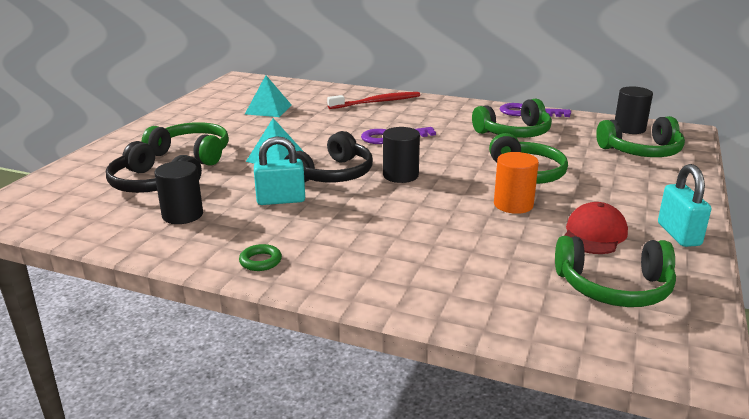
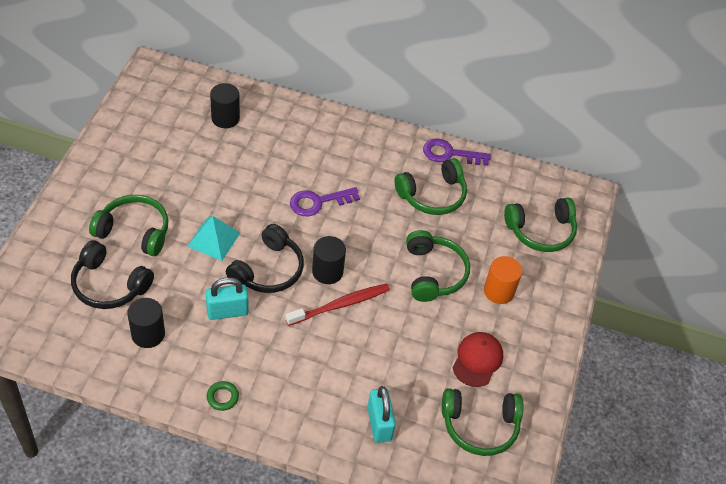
camera: 10 degrees left, 25 degrees up
turquoise pyramid [245,75,292,117] -> none
red toothbrush [327,92,420,109] -> red toothbrush moved to [285,283,390,326]
orange cylinder [494,152,539,214] -> orange cylinder moved to [484,256,522,304]
black cylinder [615,86,653,134] -> black cylinder moved to [210,83,240,128]
turquoise padlock [658,164,711,247] -> turquoise padlock moved to [367,386,396,443]

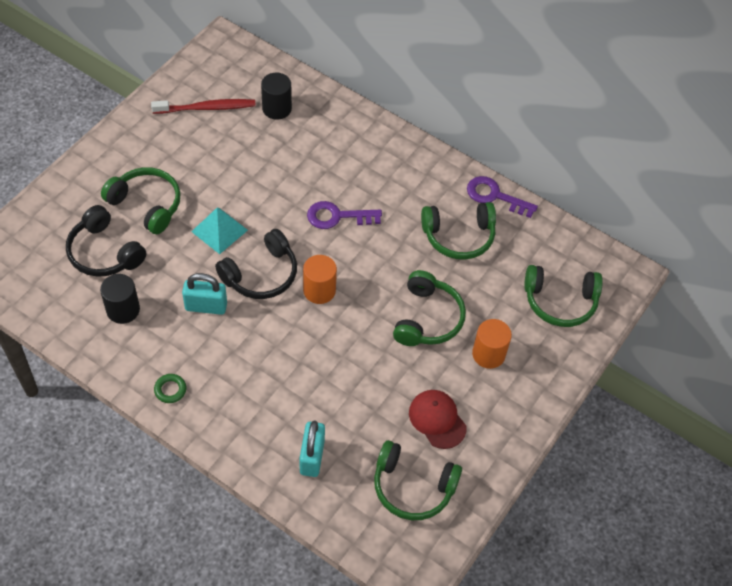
camera: 20 degrees right, 5 degrees up
red toothbrush [285,283,390,326] -> red toothbrush moved to [151,99,256,114]
black cylinder [312,236,346,284] -> orange cylinder [303,255,337,304]
red cap [452,332,503,387] -> red cap turned 75 degrees counterclockwise [409,390,467,449]

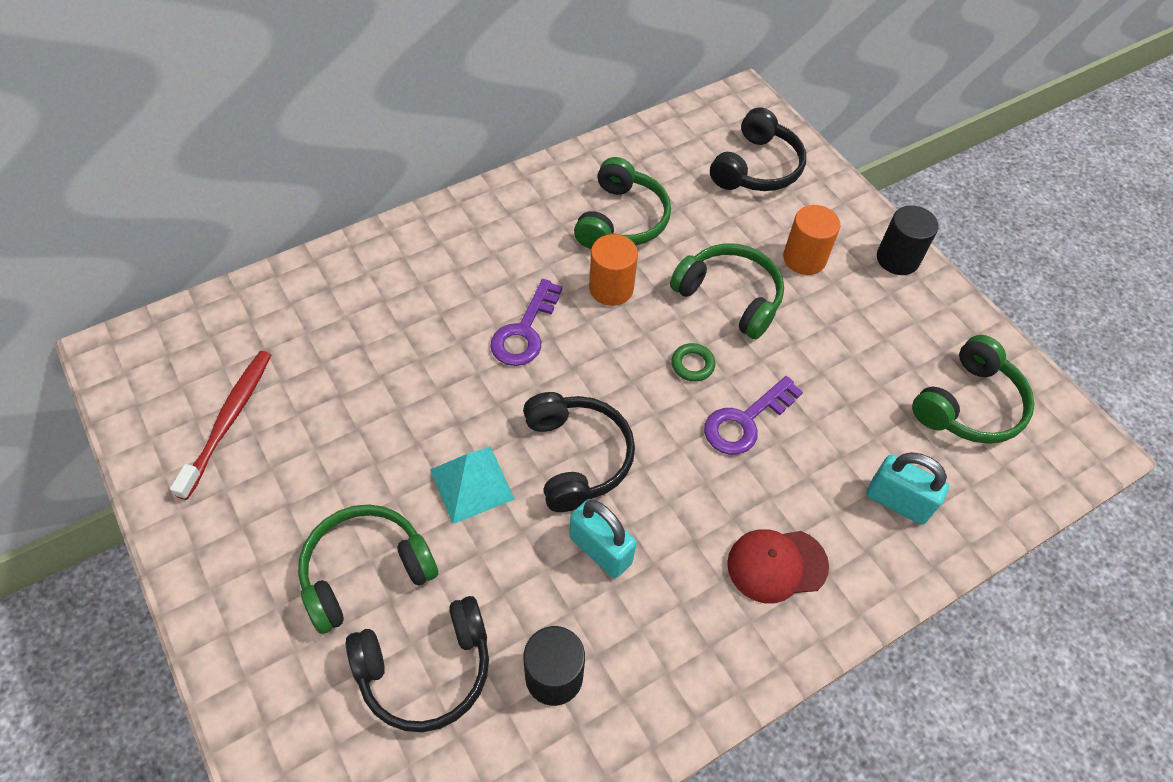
camera: 65 degrees left, 0 degrees up
green ring [154,374,186,403] -> green ring moved to [671,343,715,382]
turquoise padlock [182,273,227,315] -> turquoise padlock turned 75 degrees counterclockwise [570,499,636,578]
black cylinder [261,73,292,120] -> black cylinder moved to [877,205,939,275]
orange cylinder [303,255,337,304] -> orange cylinder moved to [589,234,638,306]
red cap [409,390,467,449] -> red cap moved to [727,529,829,603]
purple key [467,176,538,218] -> purple key moved to [704,376,803,455]
green headphones [524,265,603,327] -> black headphones [710,107,806,191]

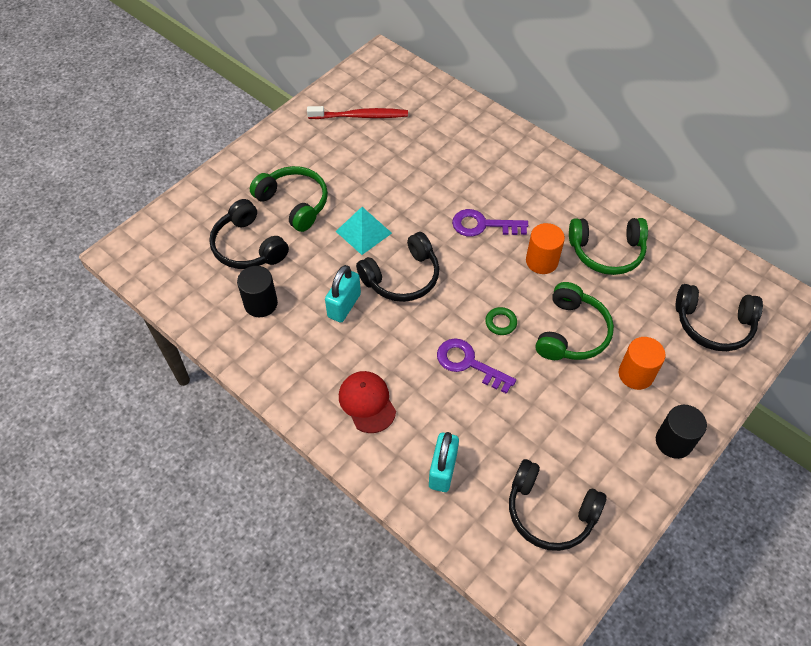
camera: 75 degrees right, 0 degrees up
green headphones [912,335,1035,444] -> black headphones [509,459,607,551]

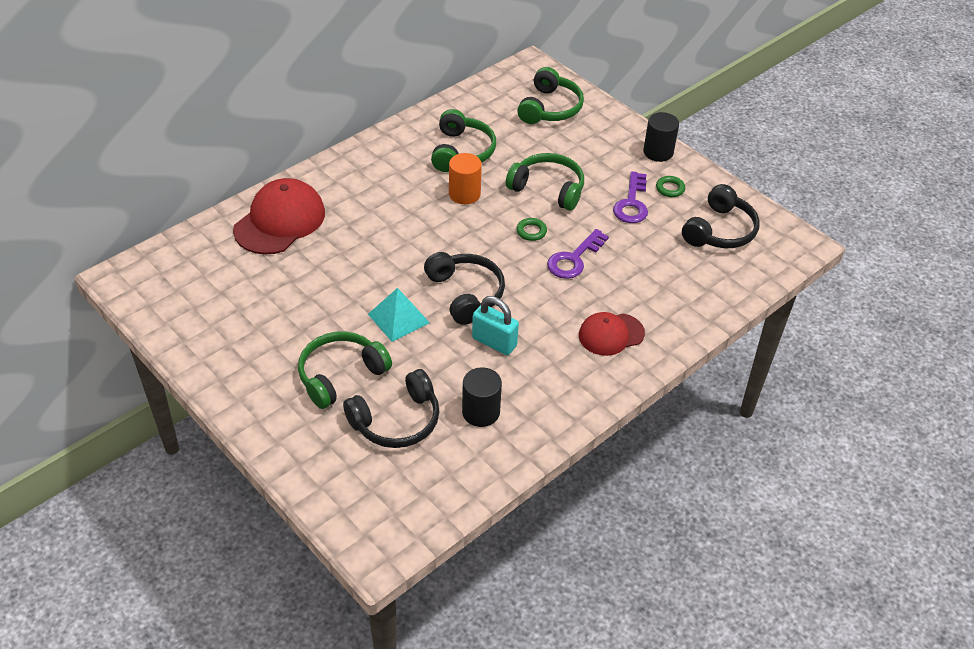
camera: 85 degrees left, 10 degrees down
red toothbrush [307,106,408,119] -> none
turquoise padlock [429,432,459,492] -> none
purple key [452,209,528,237] -> purple key moved to [613,171,648,223]
orange cylinder [619,337,666,390] -> none
black headphones [676,284,763,351] -> green headphones [517,67,584,124]
none -> red cap [233,178,325,255]
none -> green ring [656,176,685,197]

